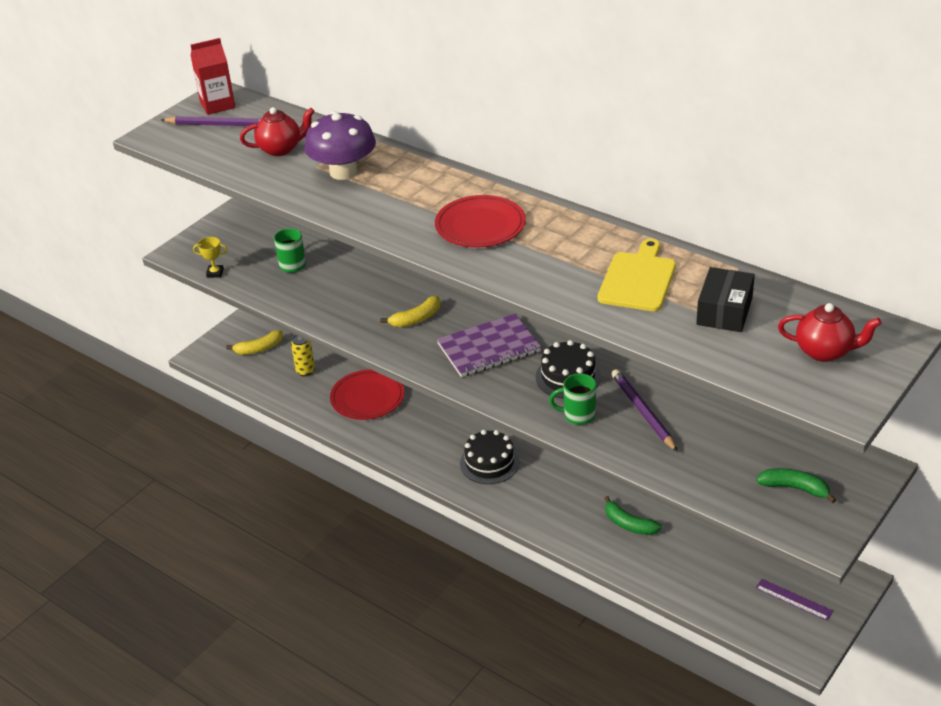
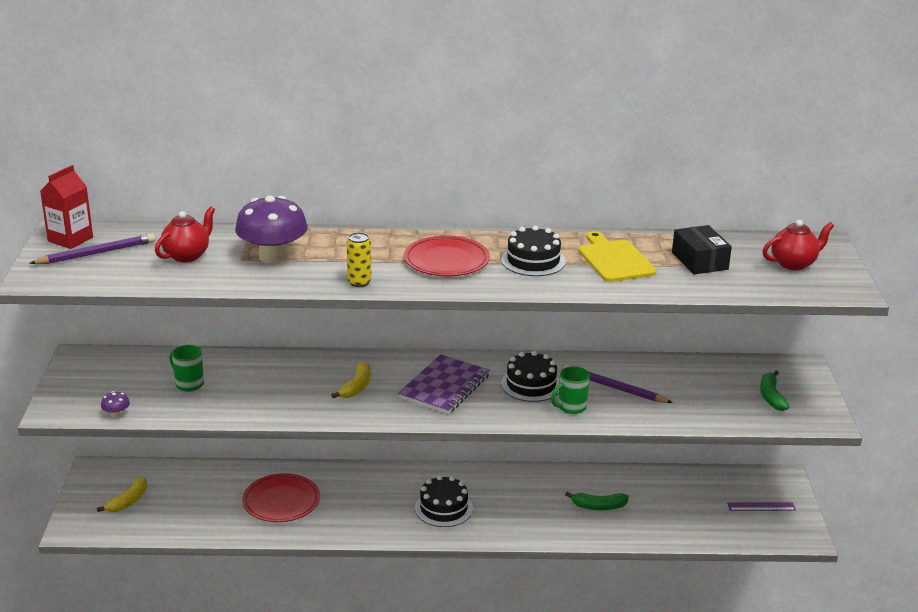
camera: 40 degrees left, 10 degrees down
yellow trophy [193,237,228,278] -> purple mushroom [101,391,130,418]
yellow can [291,335,315,376] -> yellow can moved to [347,232,371,287]
green banana [756,468,836,503] -> green banana turned 75 degrees counterclockwise [760,370,789,411]
none -> black cake [501,226,566,276]

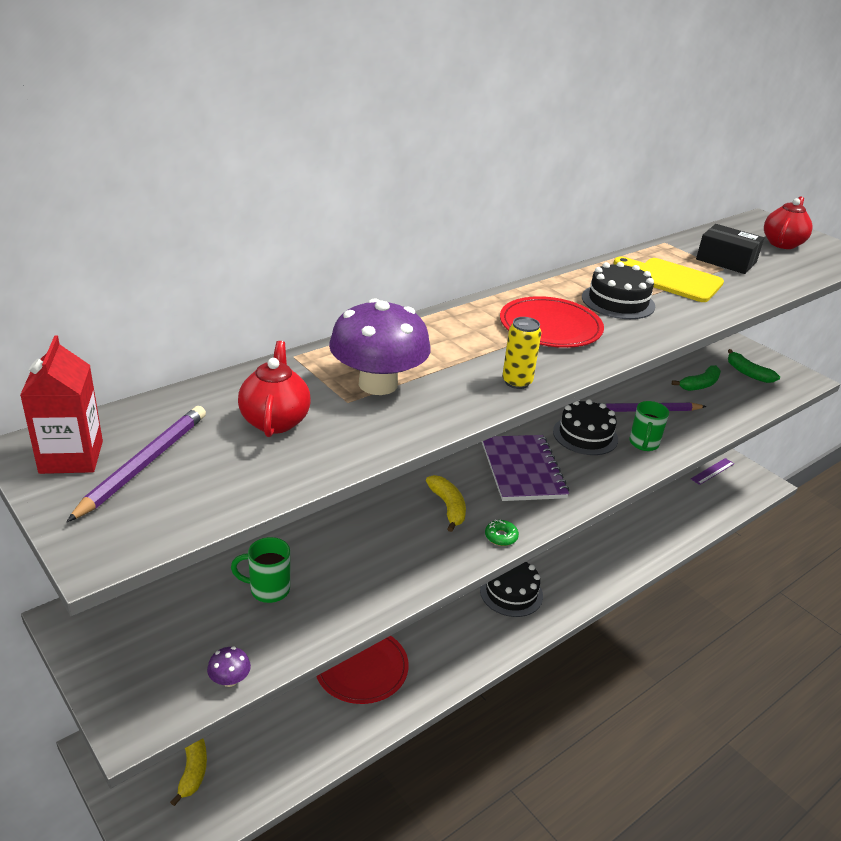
camera: 40 degrees left, 5 degrees up
green banana [565,492,629,510] -> green banana moved to [672,365,721,391]
none -> green donut [485,519,519,546]

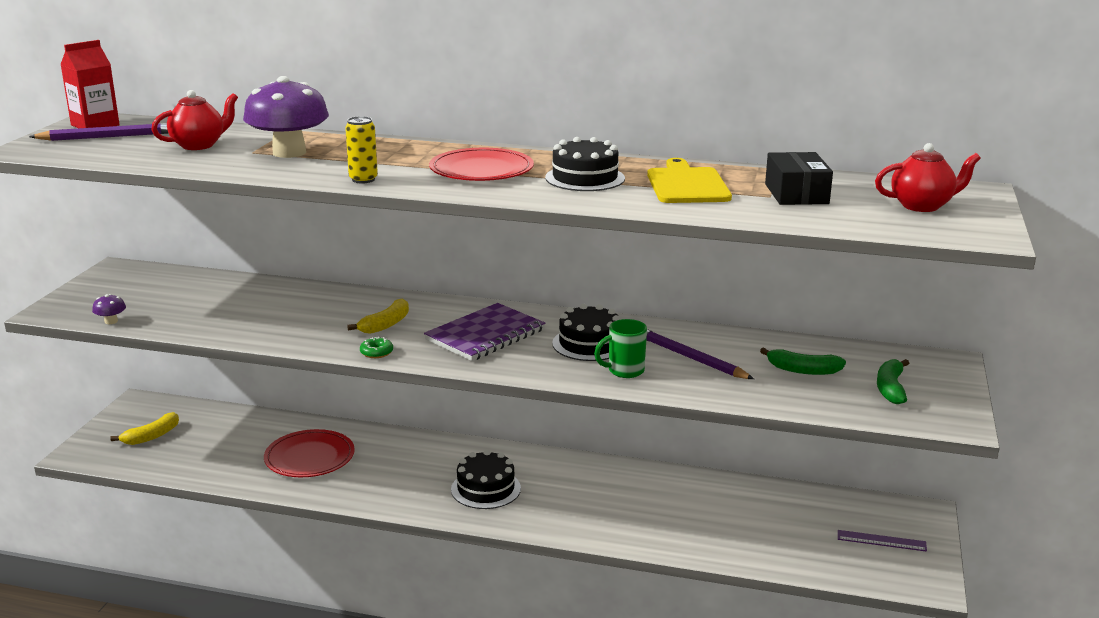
camera: 55 degrees right, 10 degrees down
green mug [231,537,290,603] -> none

